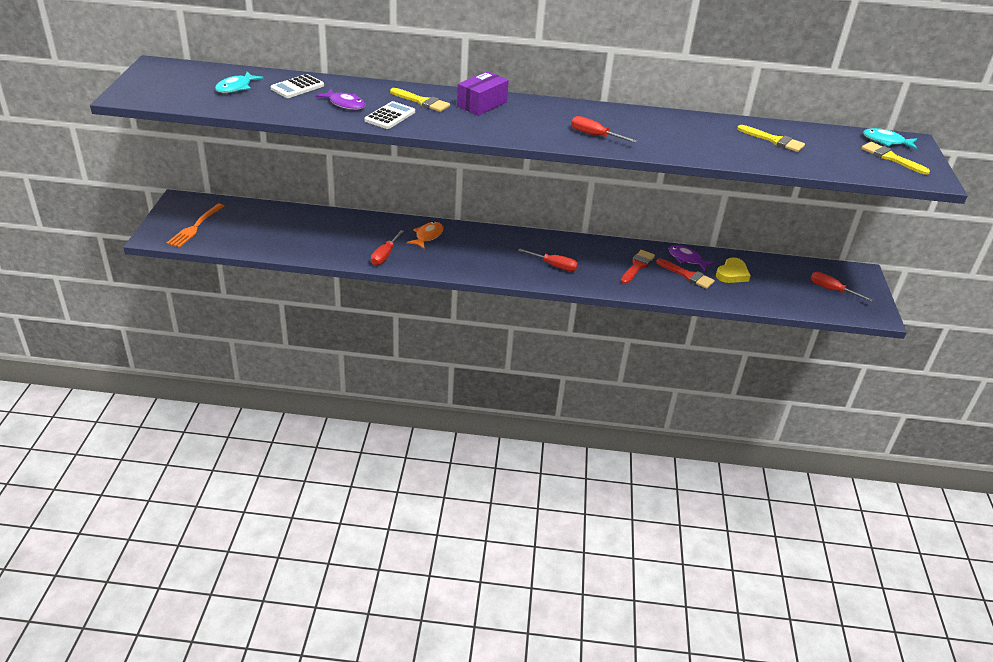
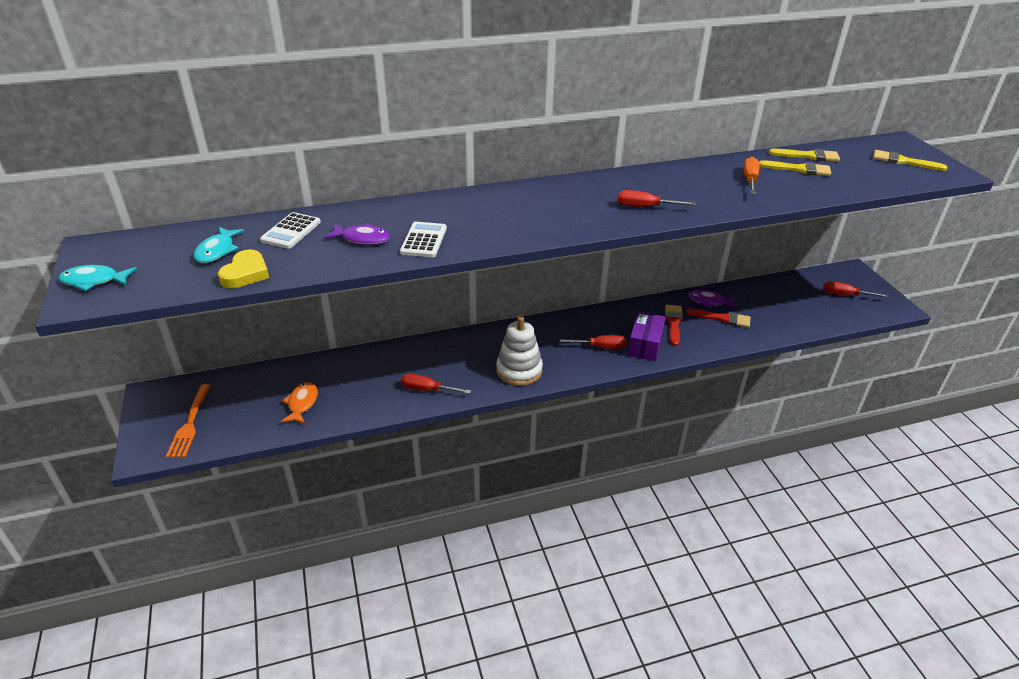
camera: 20 degrees left, 0 degrees up
red screwdriver [371,230,404,265] -> red screwdriver turned 105 degrees clockwise [401,374,471,394]
yellow brush [390,88,450,112] -> yellow brush moved to [768,149,840,162]
orange fish [407,222,443,249] -> orange fish moved to [280,382,318,424]
purple box [457,71,509,116] -> purple box moved to [628,311,666,361]
yellow heart [716,257,751,283] -> yellow heart moved to [218,249,269,288]
turquoise fish [863,128,917,150] -> turquoise fish moved to [59,265,137,291]
none -> white stacking toy [496,316,543,386]
none -> orange screwdriver [743,157,759,194]

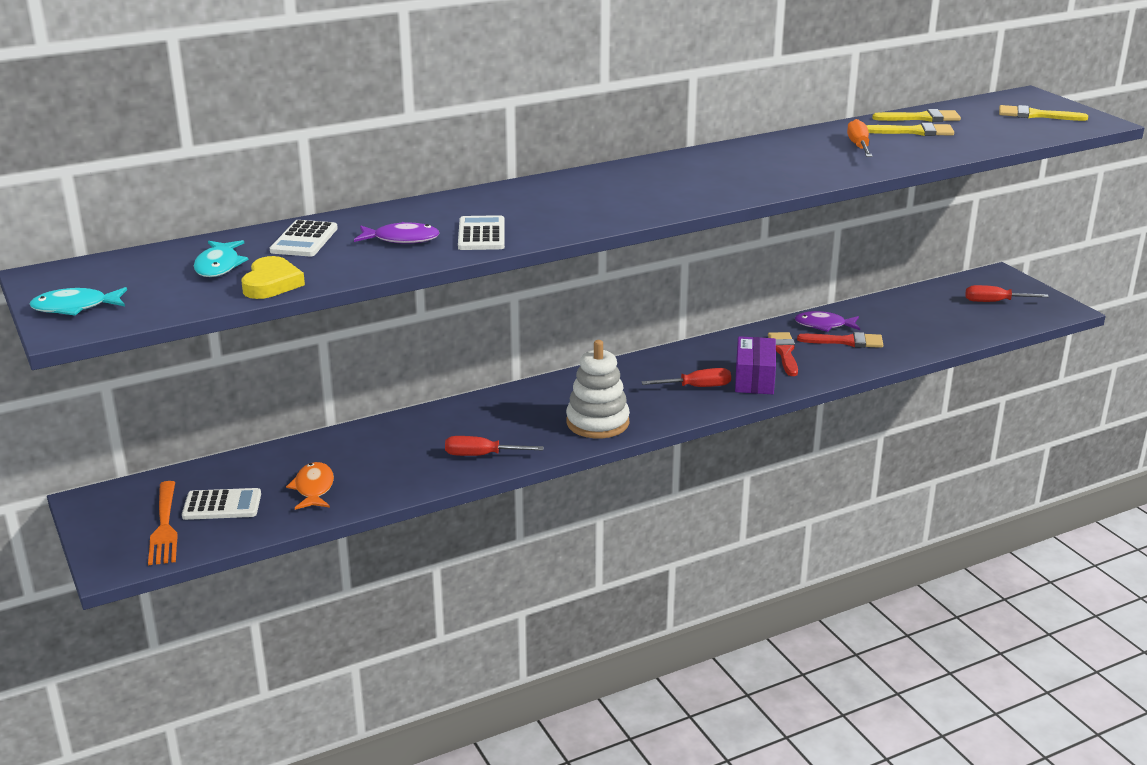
camera: 10 degrees left, 10 degrees down
red screwdriver [618,190,696,207] -> none
none -> white calculator [182,488,261,520]

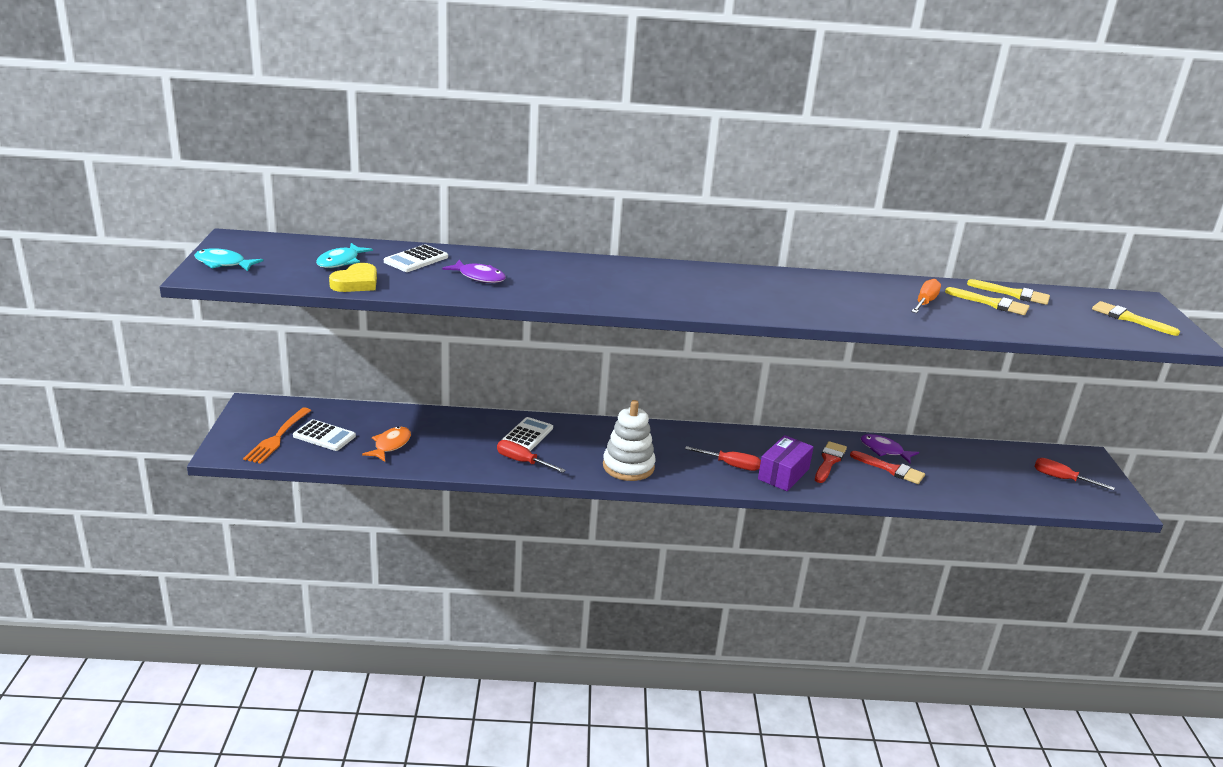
camera: 25 degrees right, 0 degrees up
white calculator [458,215,505,250] -> white calculator moved to [502,417,553,451]

